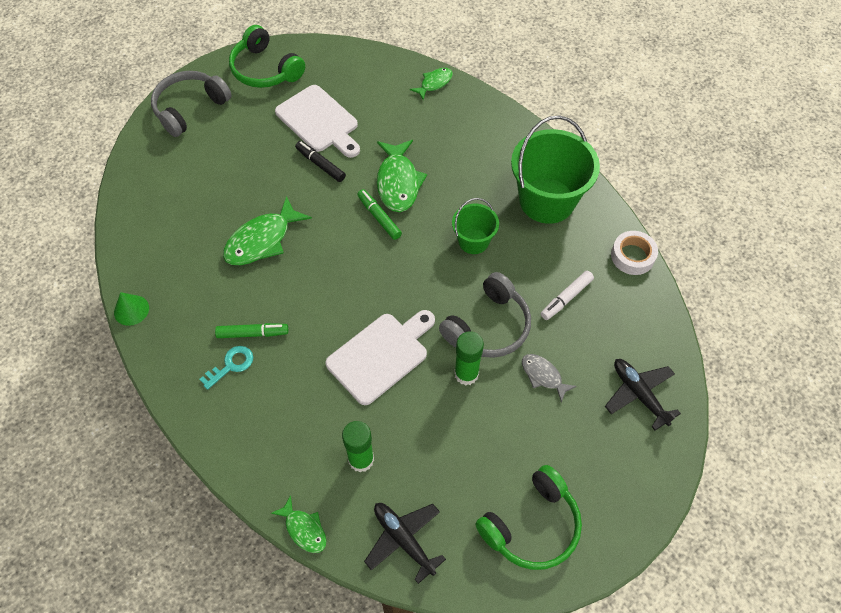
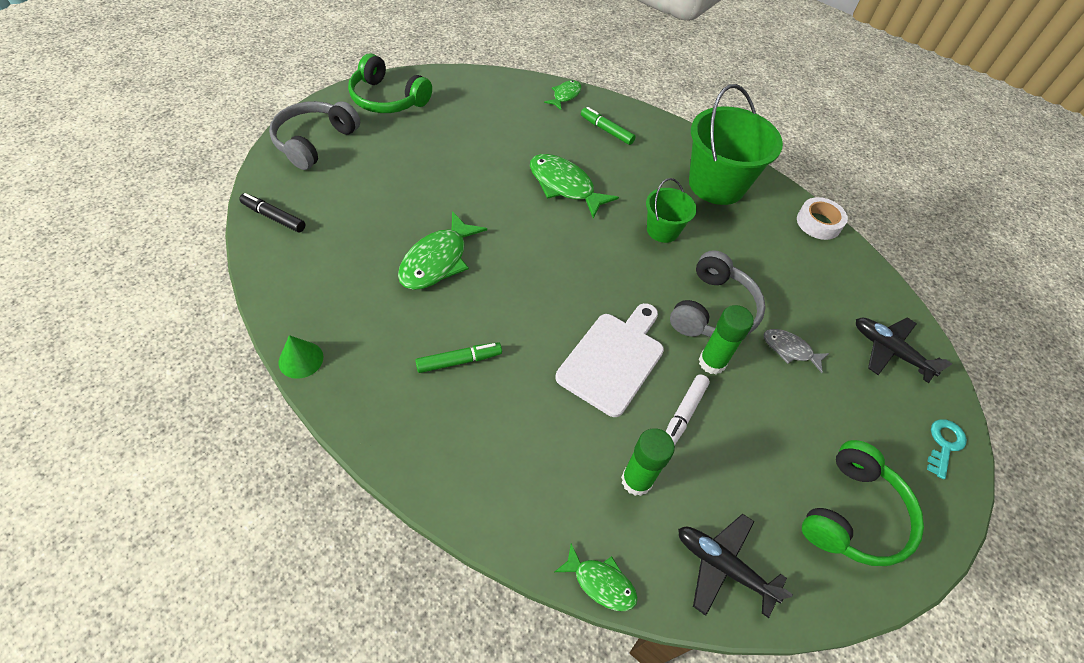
camera: 20 degrees left, 5 degrees down
turquoise key [199,346,253,390] -> turquoise key moved to [927,419,967,479]
white cutting board [275,85,360,158] -> none
black marker [295,141,346,182] -> black marker moved to [239,193,305,232]
green marker [357,189,402,240] -> green marker moved to [581,107,636,145]
green fish [377,140,427,212] -> green fish turned 150 degrees clockwise [530,154,619,219]
white marker [541,271,594,320] -> white marker moved to [666,374,710,446]

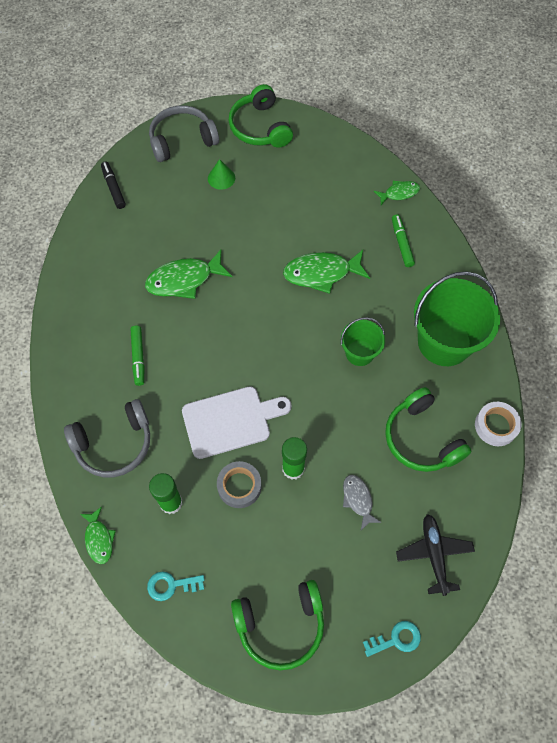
camera: 45 degrees right, 10 degrees up
green cone [278,335,323,379] -> green cone moved to [208,159,235,190]
green marker [415,342,502,373] -> green marker turned 60 degrees clockwise [131,326,145,386]
green fish [530,154,619,219] -> green fish turned 90 degrees counterclockwise [283,250,370,294]
white marker [666,374,710,446] -> grey tape [217,461,262,508]
grey headphones [670,250,766,337] -> grey headphones moved to [64,399,150,477]
black plane [678,514,793,618] -> turquoise key [147,571,205,601]
none -> green headphones [385,387,471,472]

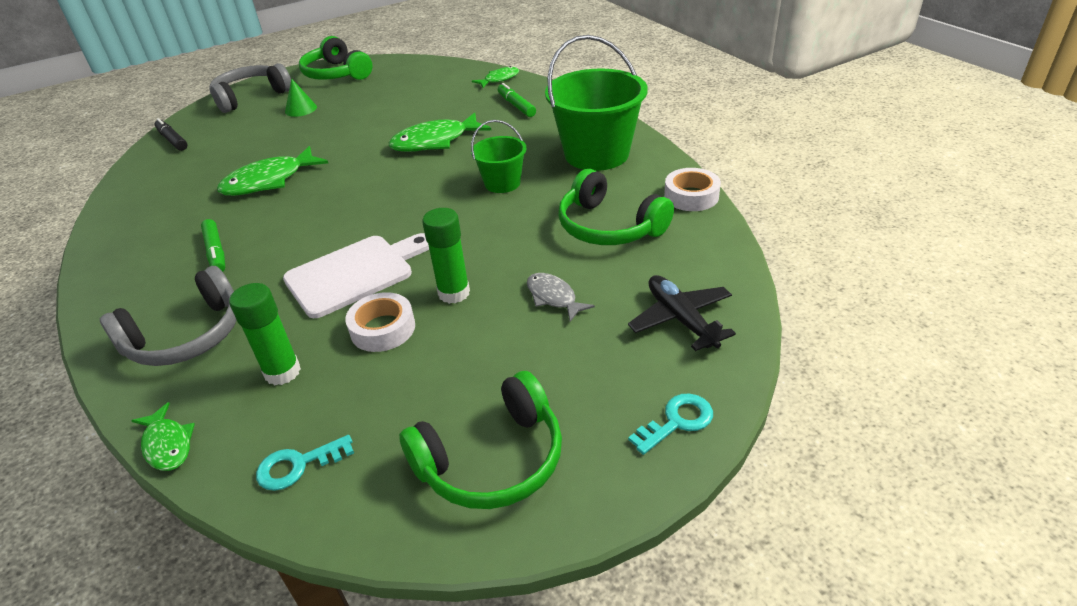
camera: 15 degrees left, 25 degrees down
grey tape [217,461,262,508] -> white tape [345,292,415,352]

